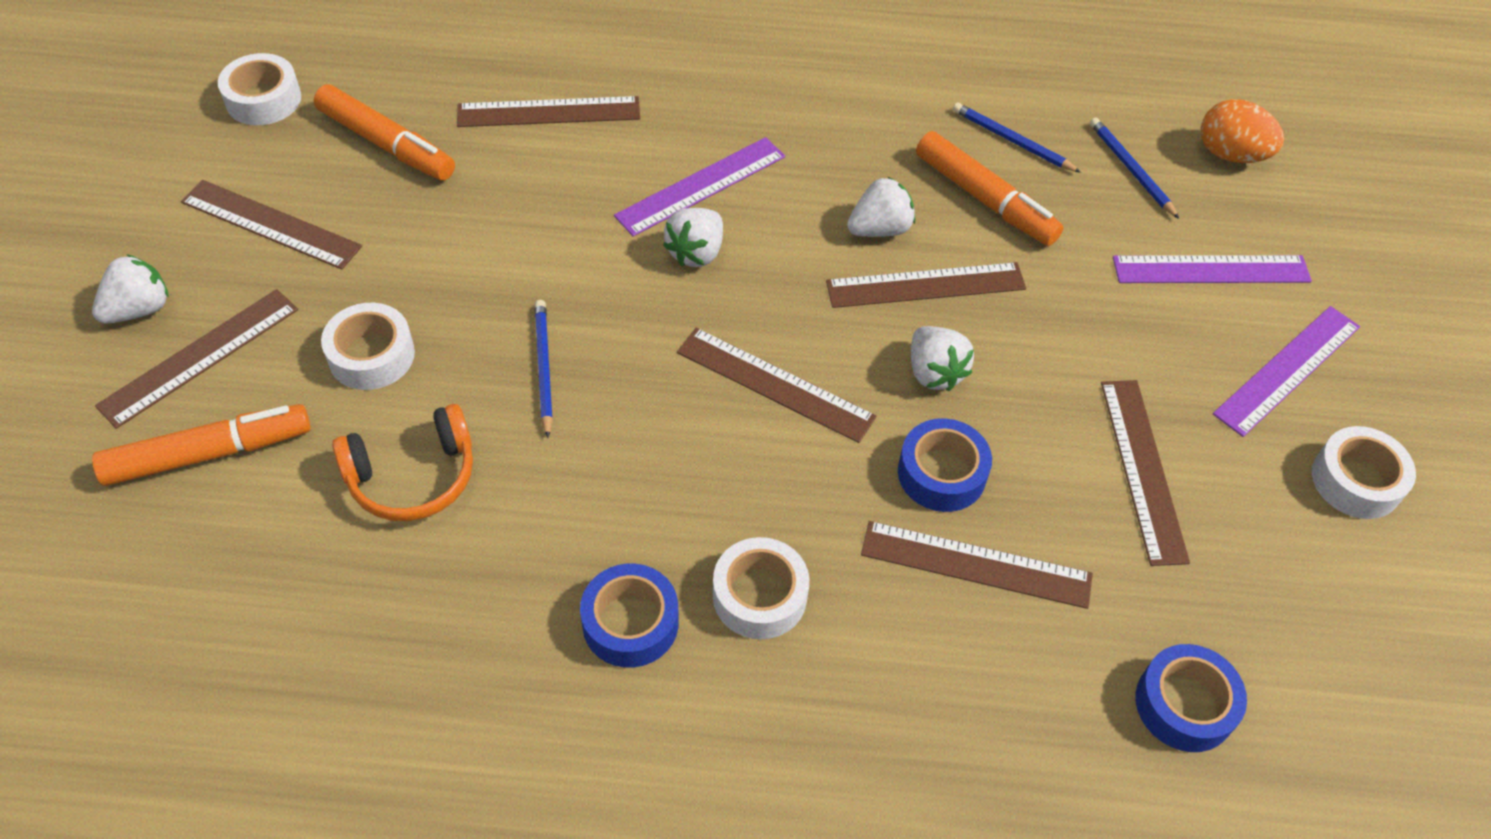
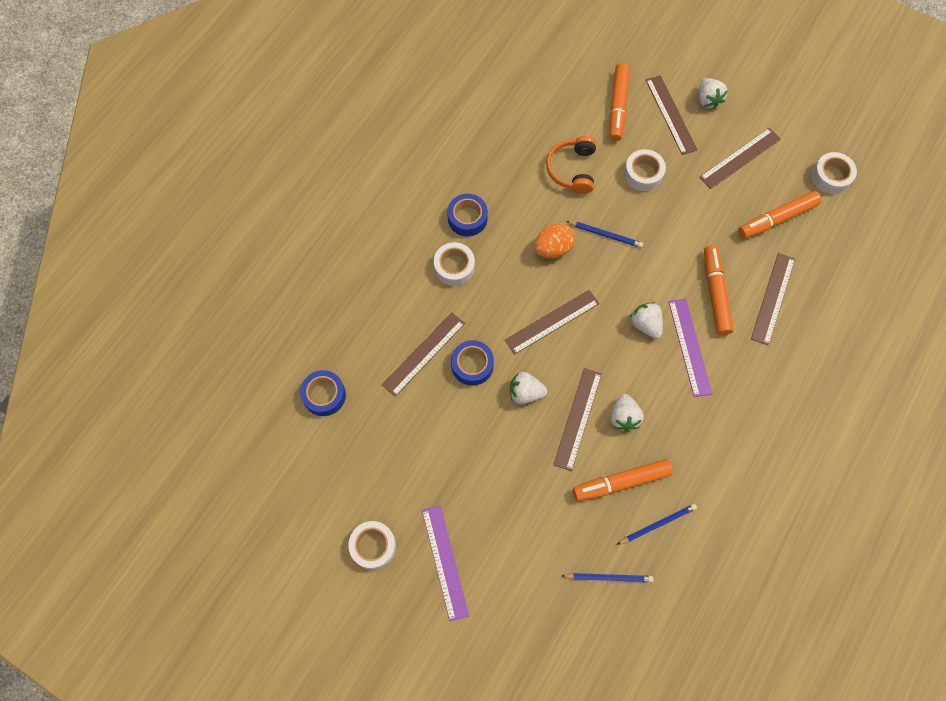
camera: 120 degrees right, 15 degrees up
brown ruler [1101,380,1190,566] -> none
purple ruler [1113,255,1312,283] -> none
orange egg [1201,99,1284,163] -> orange egg moved to [534,223,575,258]
none -> orange marker [704,245,734,335]

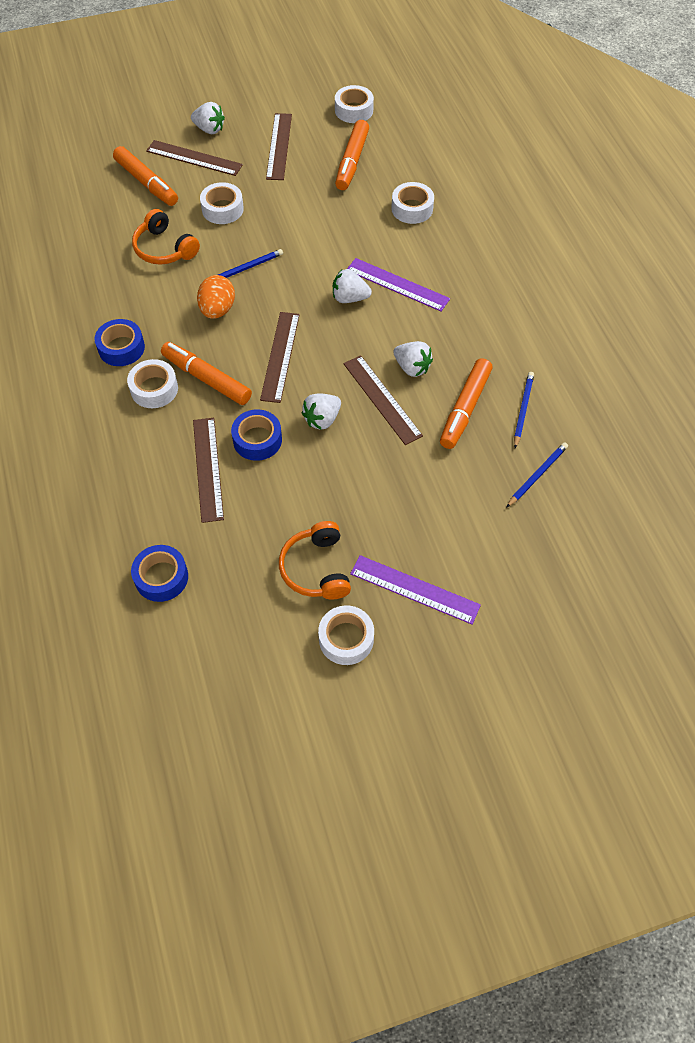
camera: 50 degrees left, 10 degrees down
orange marker [704,245,734,335] -> orange marker moved to [161,342,252,405]
brown ruler [751,253,795,346] -> white tape [391,182,434,224]
none -> orange headphones [279,521,351,600]

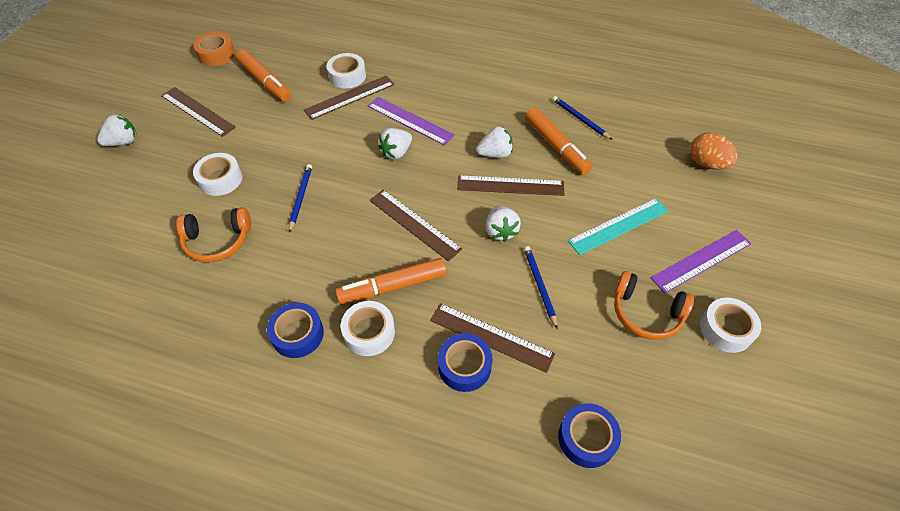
camera: 55 degrees left, 5 degrees down
orange marker [113,146,178,206] -> none
brown ruler [146,140,243,176] -> brown ruler moved to [304,75,395,120]
orange egg [197,275,235,319] -> orange egg moved to [690,132,738,170]
blue tape [231,409,282,461] -> blue tape moved to [438,334,493,392]
white tape [335,85,374,123] -> orange tape [193,32,235,66]
purple ruler [347,258,450,311] -> purple ruler turned 60 degrees clockwise [368,97,455,146]
blue pencil [506,442,568,508] -> blue pencil moved to [524,246,557,328]
none -> turquoise ruler [568,198,669,255]

